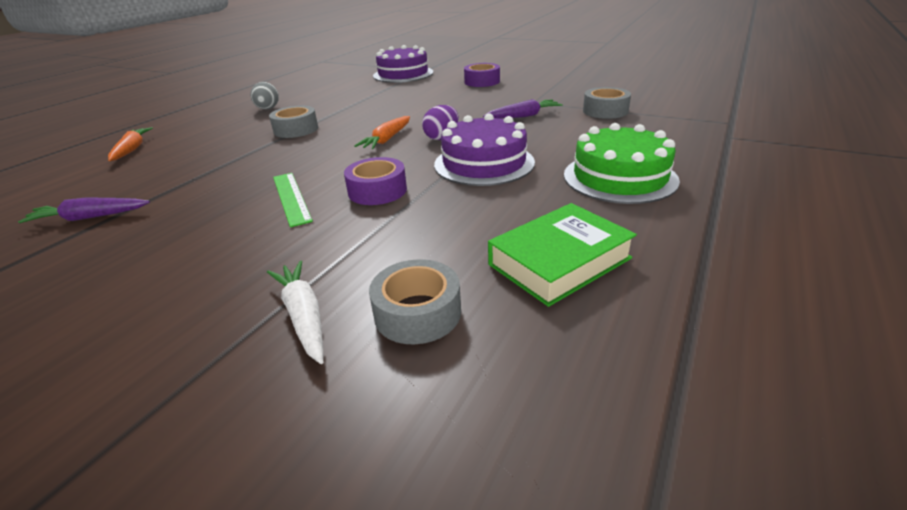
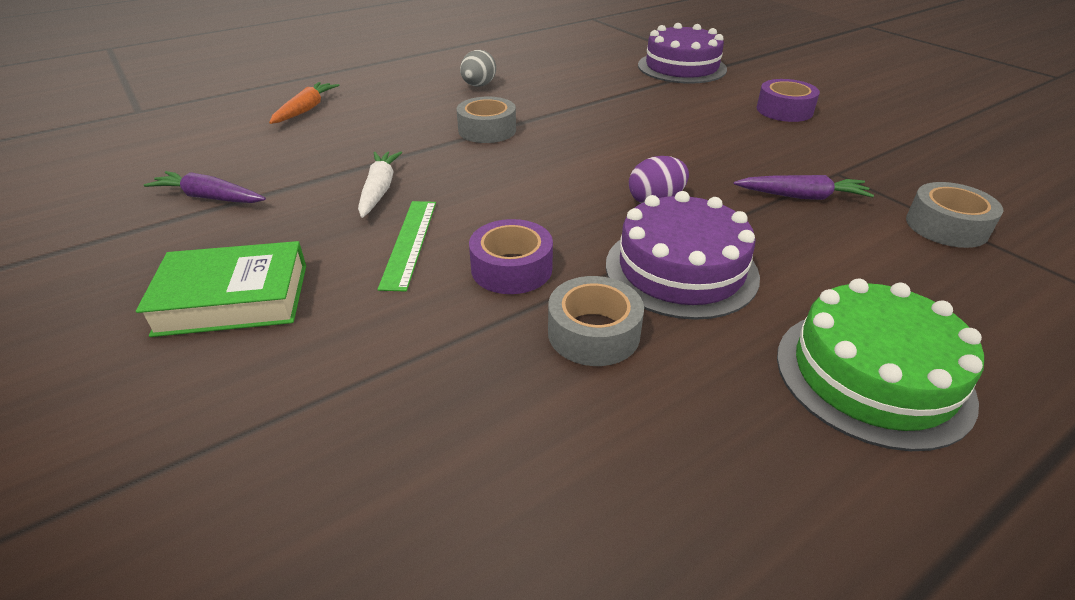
camera: 25 degrees right, 5 degrees up
white carrot [267,261,323,364] -> white carrot moved to [358,151,402,218]
orange carrot [354,116,410,149] -> none
grey tape [369,259,461,344] -> grey tape moved to [548,276,644,366]
green book [488,203,637,307] -> green book moved to [136,241,306,337]

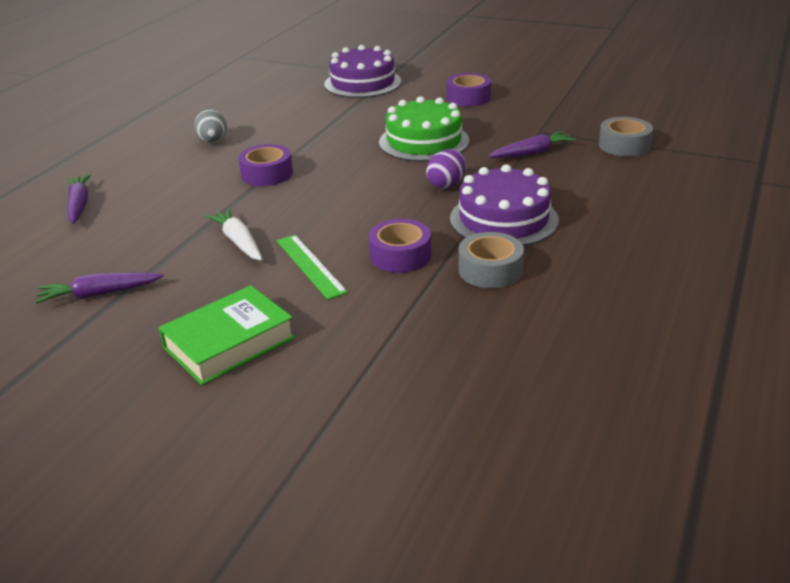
camera: 30 degrees left, 5 degrees down
orange carrot [269,82,340,124] -> purple carrot [67,174,91,224]
grey tape [456,97,516,143] -> purple tape [238,144,293,186]
green cake [777,278,984,451] -> green cake moved to [379,96,469,162]

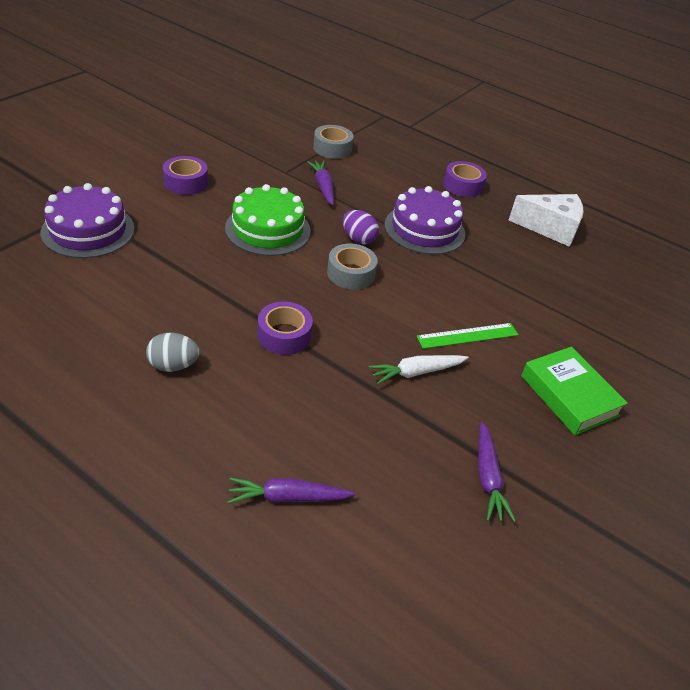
camera: 85 degrees left, 10 degrees up
purple tape [369,219,431,273] -> purple tape moved to [443,161,487,197]
grey tape [459,232,524,288] -> grey tape moved to [327,244,378,290]
none -> white cheese [509,194,584,247]

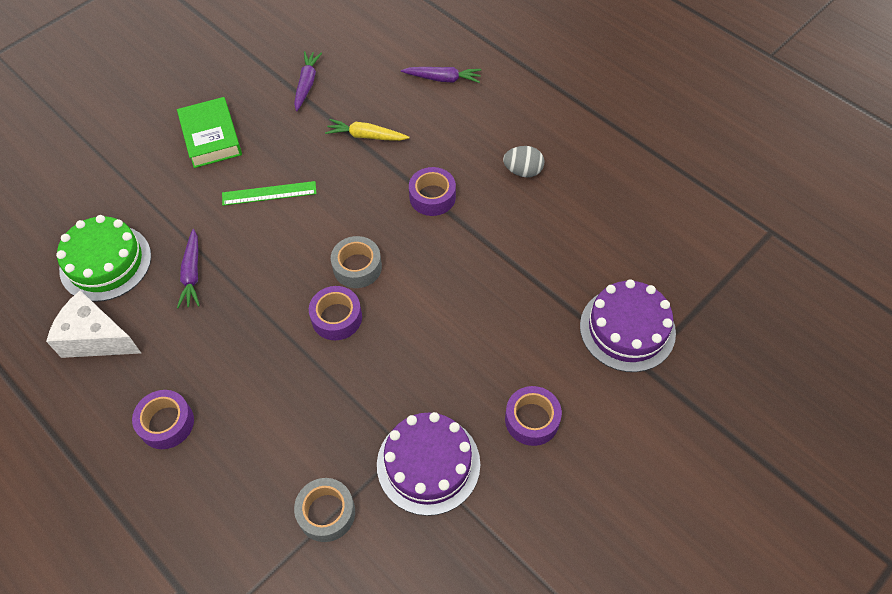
camera: 165 degrees left, 15 degrees up
green cake [225,184,311,256] -> green cake moved to [56,215,151,302]
purple carrot [307,161,334,205] -> purple carrot moved to [177,229,200,308]
purple egg [343,210,379,244] -> purple tape [309,286,362,340]
white carrot [369,355,469,385] -> none
purple cake [384,186,465,255] -> purple cake moved to [377,412,480,516]
none -> yellow carrot [325,119,409,141]

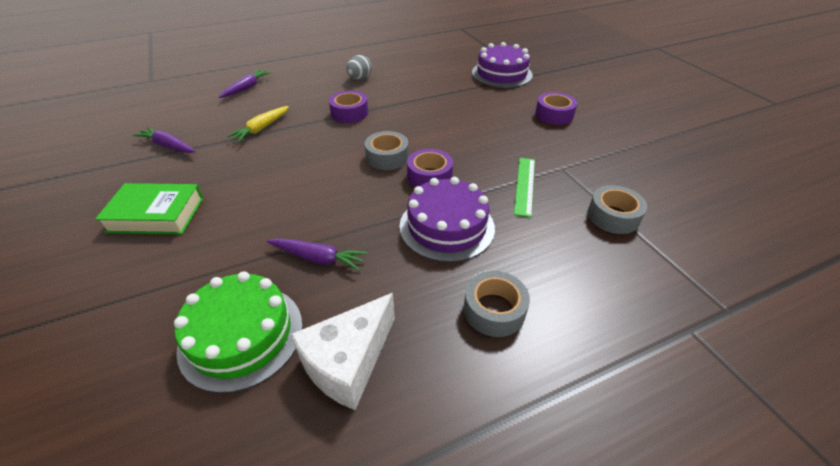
camera: 70 degrees left, 15 degrees down
purple tape [132,390,194,449] -> grey tape [464,271,530,337]
green ruler [222,181,317,206] -> green ruler moved to [514,158,535,217]
purple cake [377,412,480,516] -> purple cake moved to [400,177,495,262]

